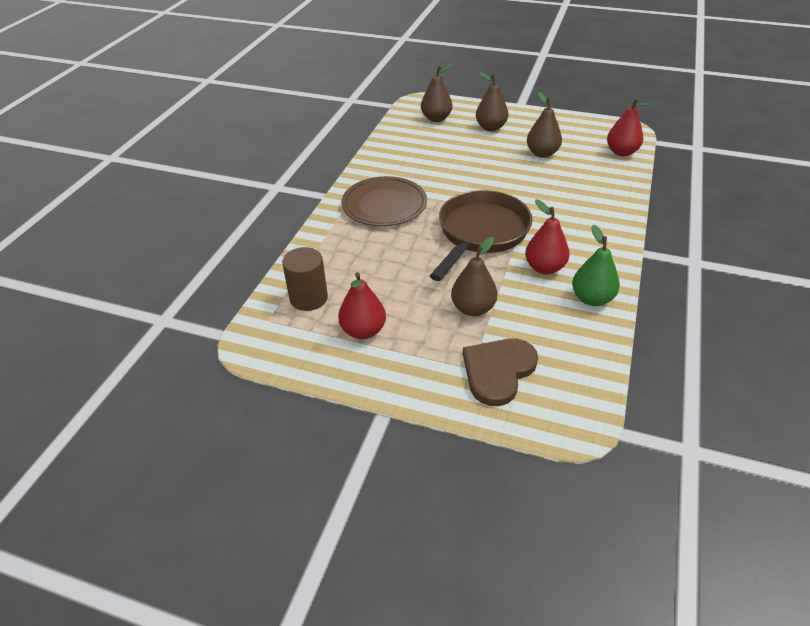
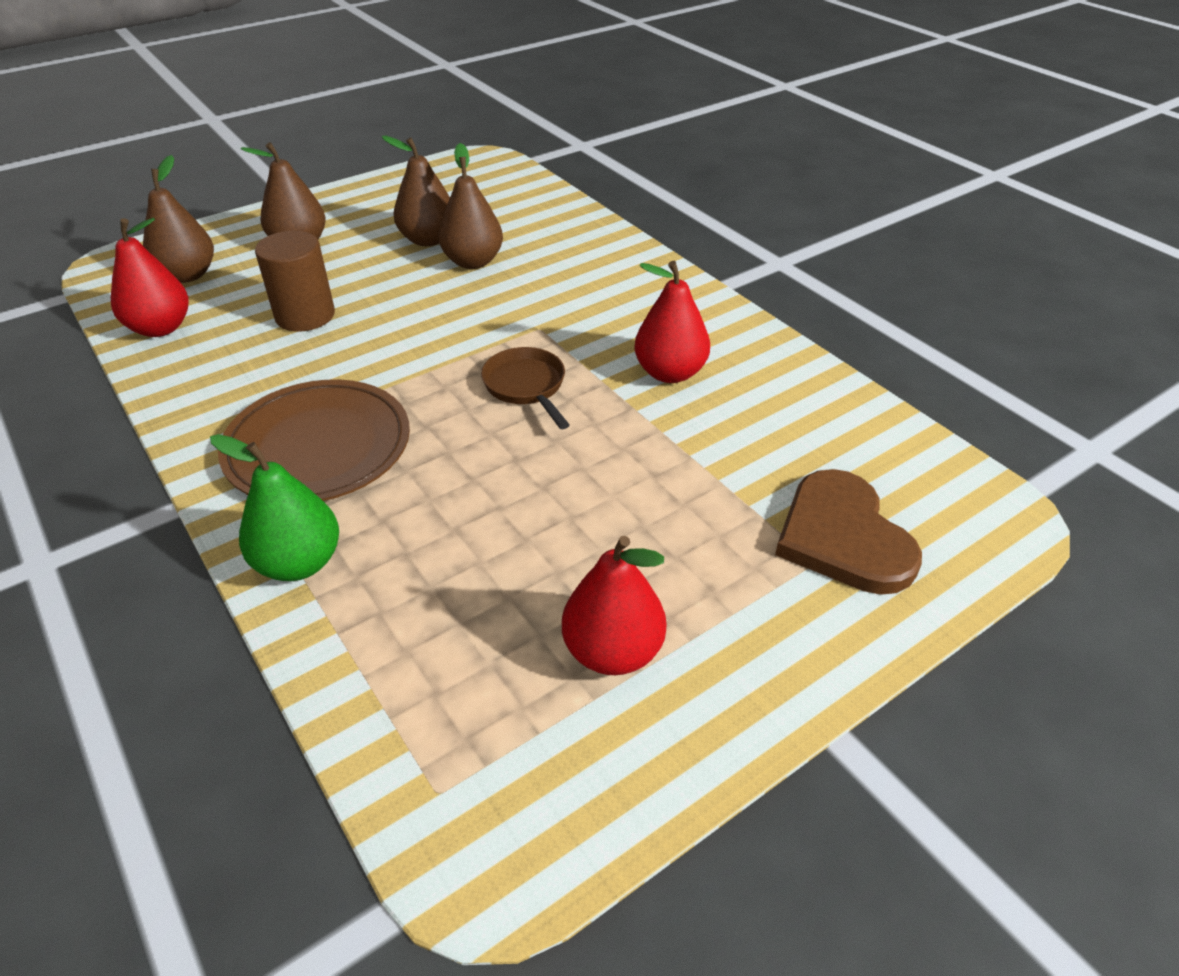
camera: 55 degrees left, 0 degrees up
brown cylinder [282,247,328,311] -> brown cylinder moved to [255,230,335,332]
brown pan [430,190,532,281] -> brown pan [481,347,570,429], size x0.48
brown pear [451,237,497,316] -> brown pear moved to [438,143,503,269]
green pear [572,225,620,306] -> green pear moved to [210,434,339,581]
red pear [607,98,650,156] -> red pear moved to [111,218,189,337]

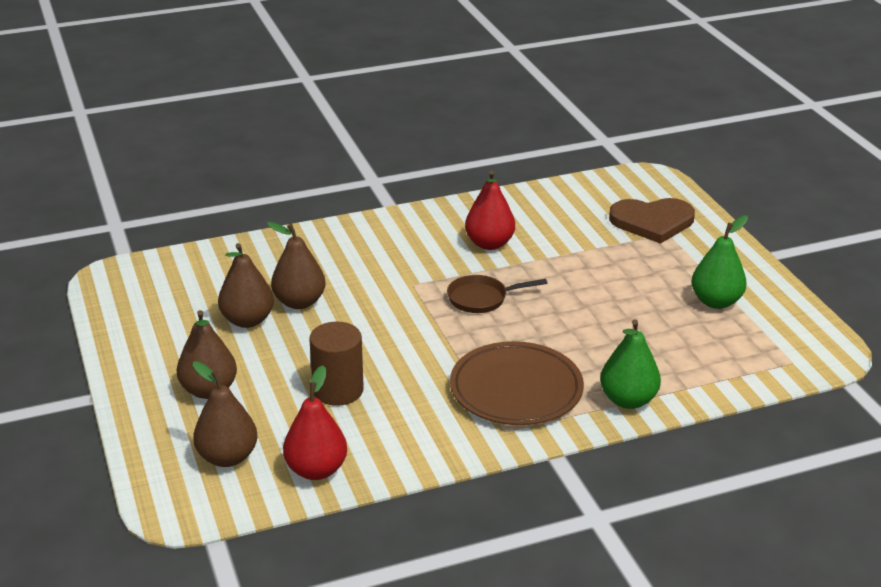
camera: 75 degrees left, 10 degrees down
red pear [562,536,666,675] -> green pear [692,216,748,309]

